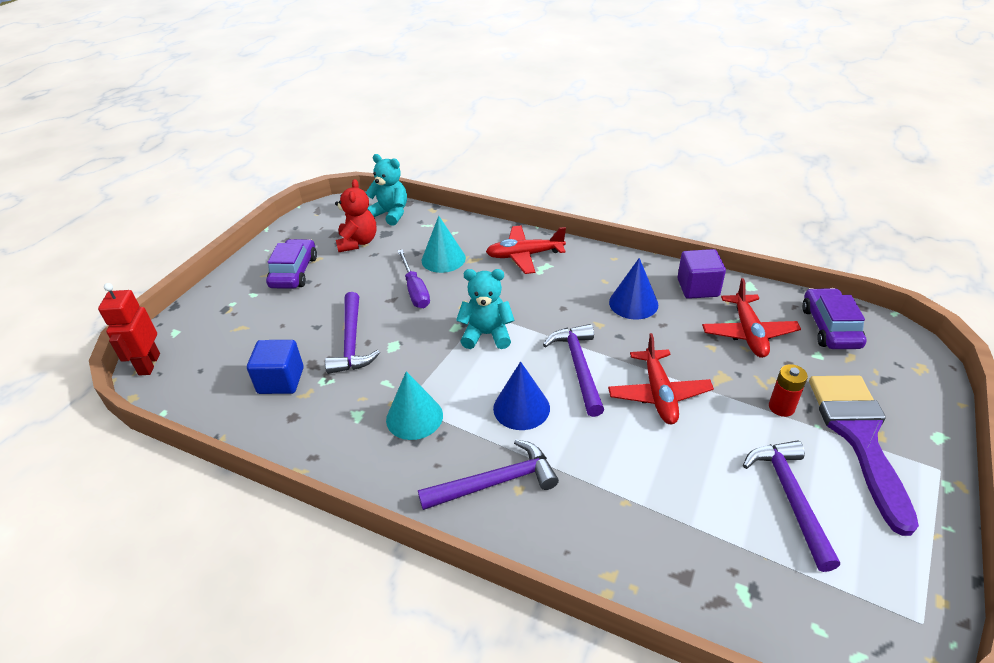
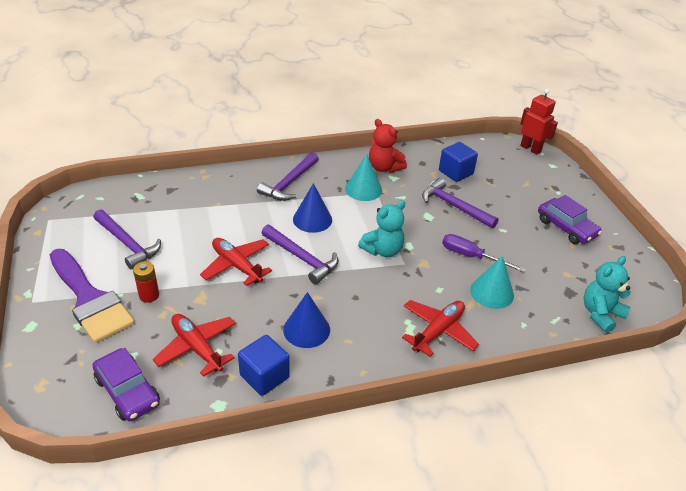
camera: 135 degrees right, 0 degrees up
red teddy bear [335,179,377,252] -> red teddy bear moved to [369,119,407,173]
turquoise teddy bear [366,154,407,226] -> turquoise teddy bear turned 150 degrees clockwise [583,256,631,333]
purple cube [677,249,726,299] -> blue cube [238,335,290,396]

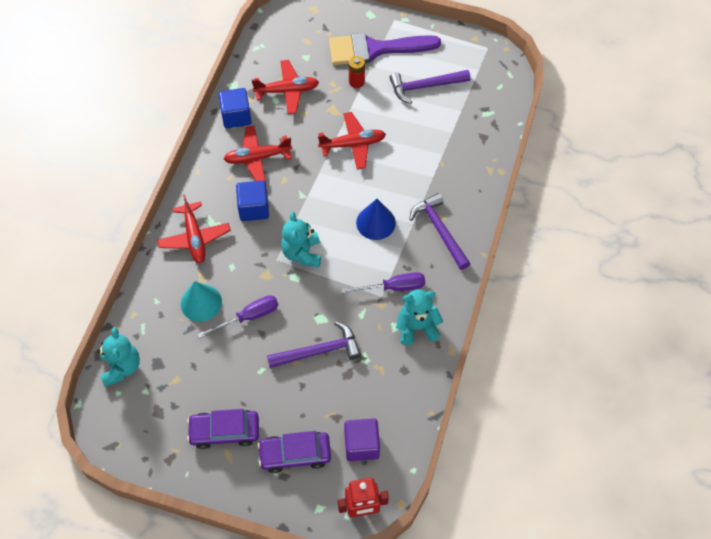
camera: 125 degrees right, 20 degrees up
purple car [93,348,160,421] -> purple car moved to [258,431,331,473]
purple hammer [261,225,338,284] -> none
blue cone [283,292,330,348] -> red plane [224,125,292,182]
turquoise cone [345,154,382,201] -> purple screwdriver [341,272,425,293]
red teddy bear [369,119,407,173] -> turquoise teddy bear [396,290,443,345]
blue cube [439,142,478,182] -> blue cube moved to [236,181,269,221]
none -> purple cube [344,419,380,461]

